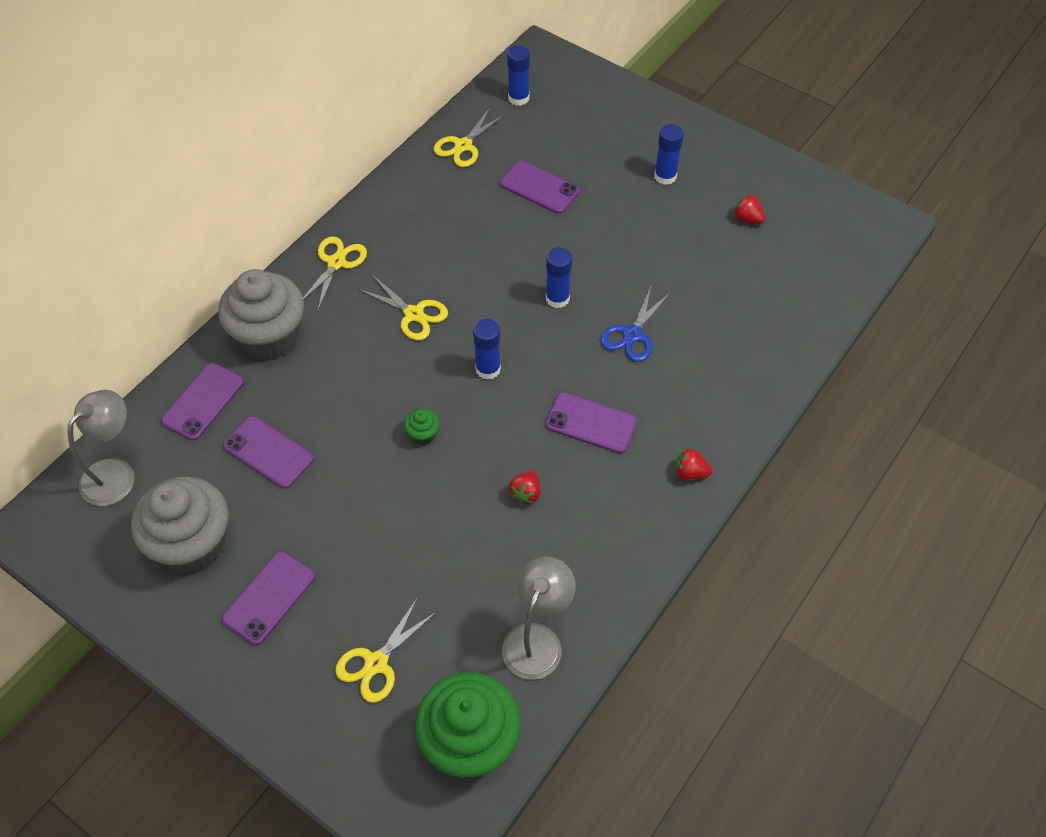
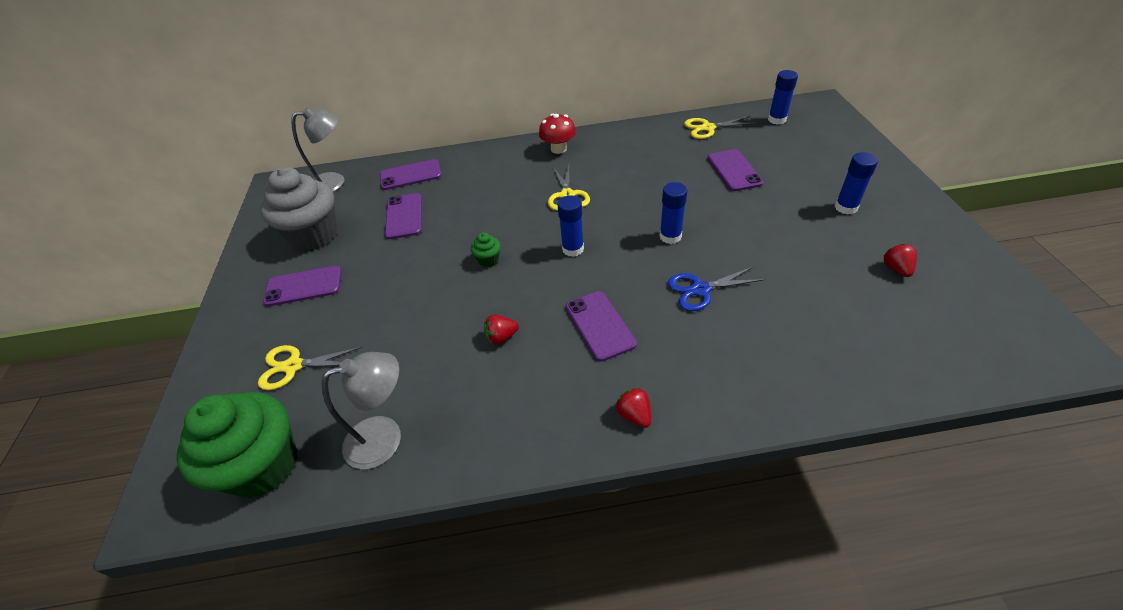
camera: 50 degrees right, 10 degrees down
grey cupcake [218,269,304,360] -> none
yellow scissors [303,236,367,312] -> red mushroom [539,114,576,154]

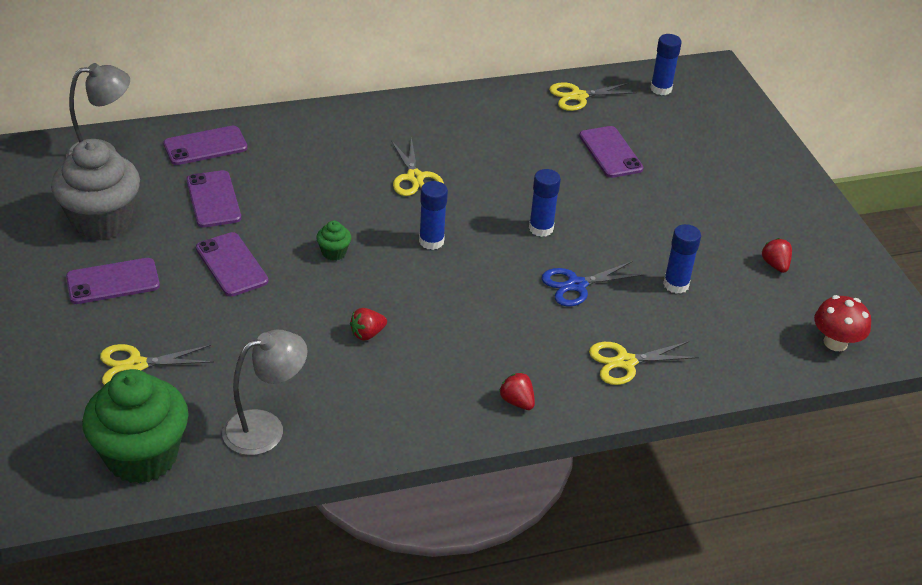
camera: 15 degrees left, 5 degrees down
red mushroom [539,114,576,154] -> red mushroom moved to [814,295,871,351]
purple phone [566,291,637,361] -> purple phone moved to [196,232,268,297]
blue glue stick [835,152,878,215] -> blue glue stick moved to [663,224,701,294]
none -> yellow scissors [589,341,699,385]

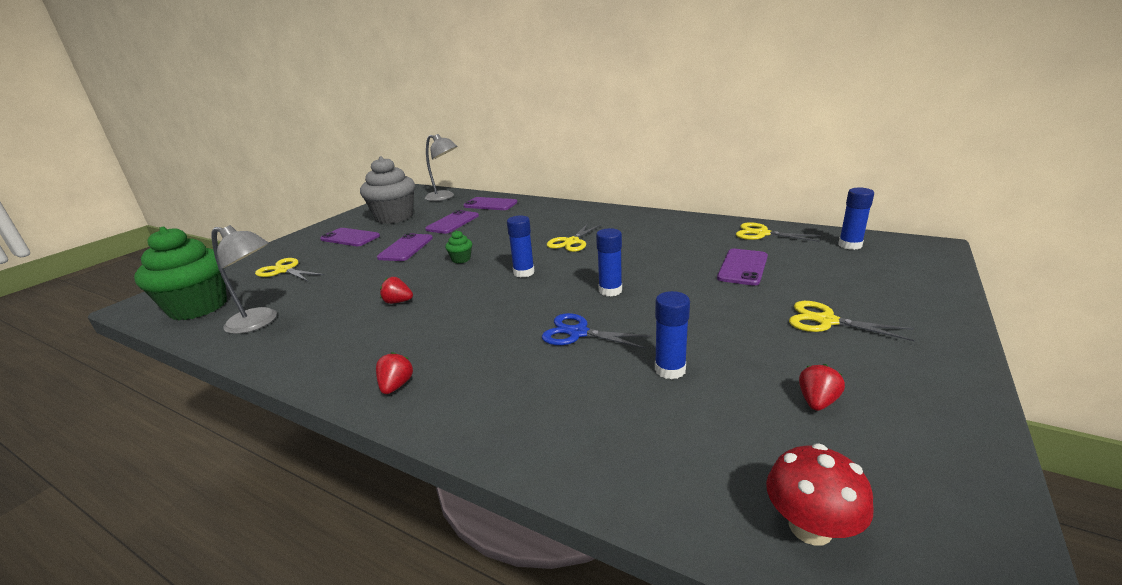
camera: 50 degrees right, 15 degrees down
yellow scissors [589,341,699,385] -> yellow scissors moved to [789,301,915,341]

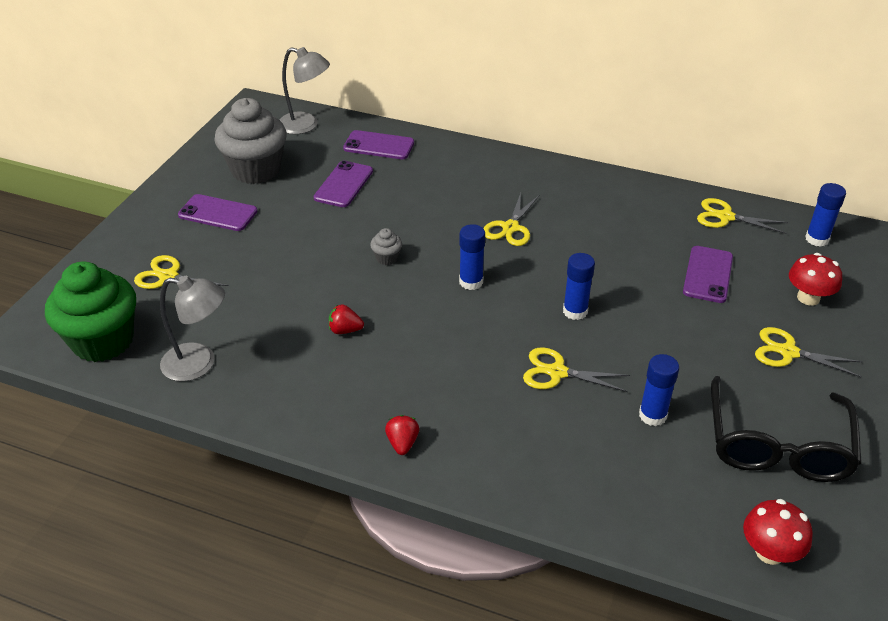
camera: 10 degrees left, 15 degrees up
purple phone [377,233,433,261] -> none
green cupcake [445,230,472,263] -> grey cupcake [370,228,402,265]
blue scissors [542,313,652,349] -> yellow scissors [523,347,630,392]
red strawberry [799,364,845,411] -> black glasses [711,376,862,482]
none -> red mushroom [789,253,842,306]

